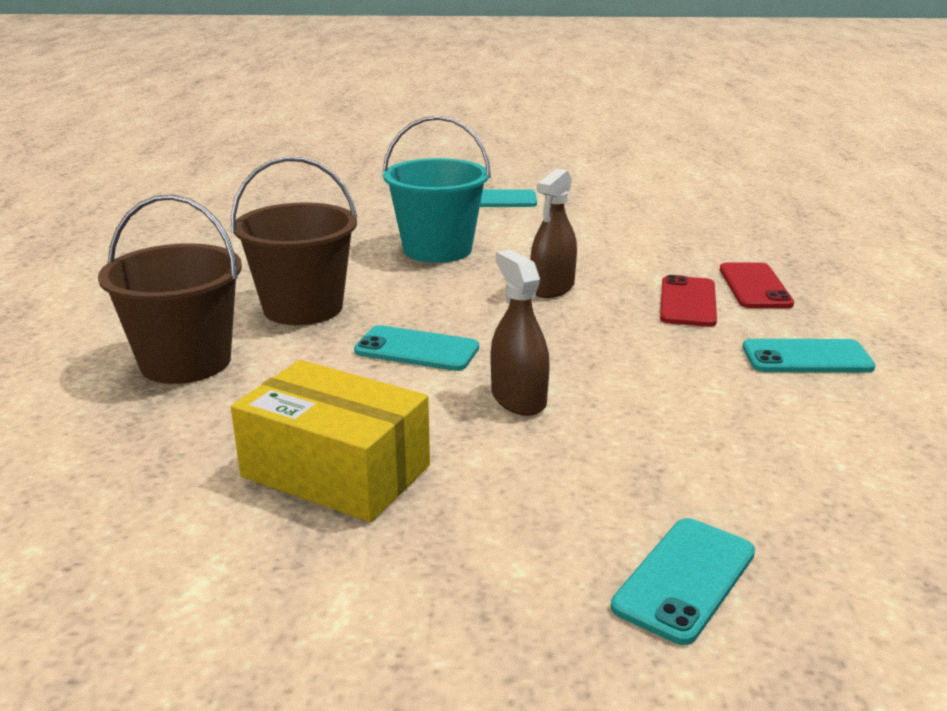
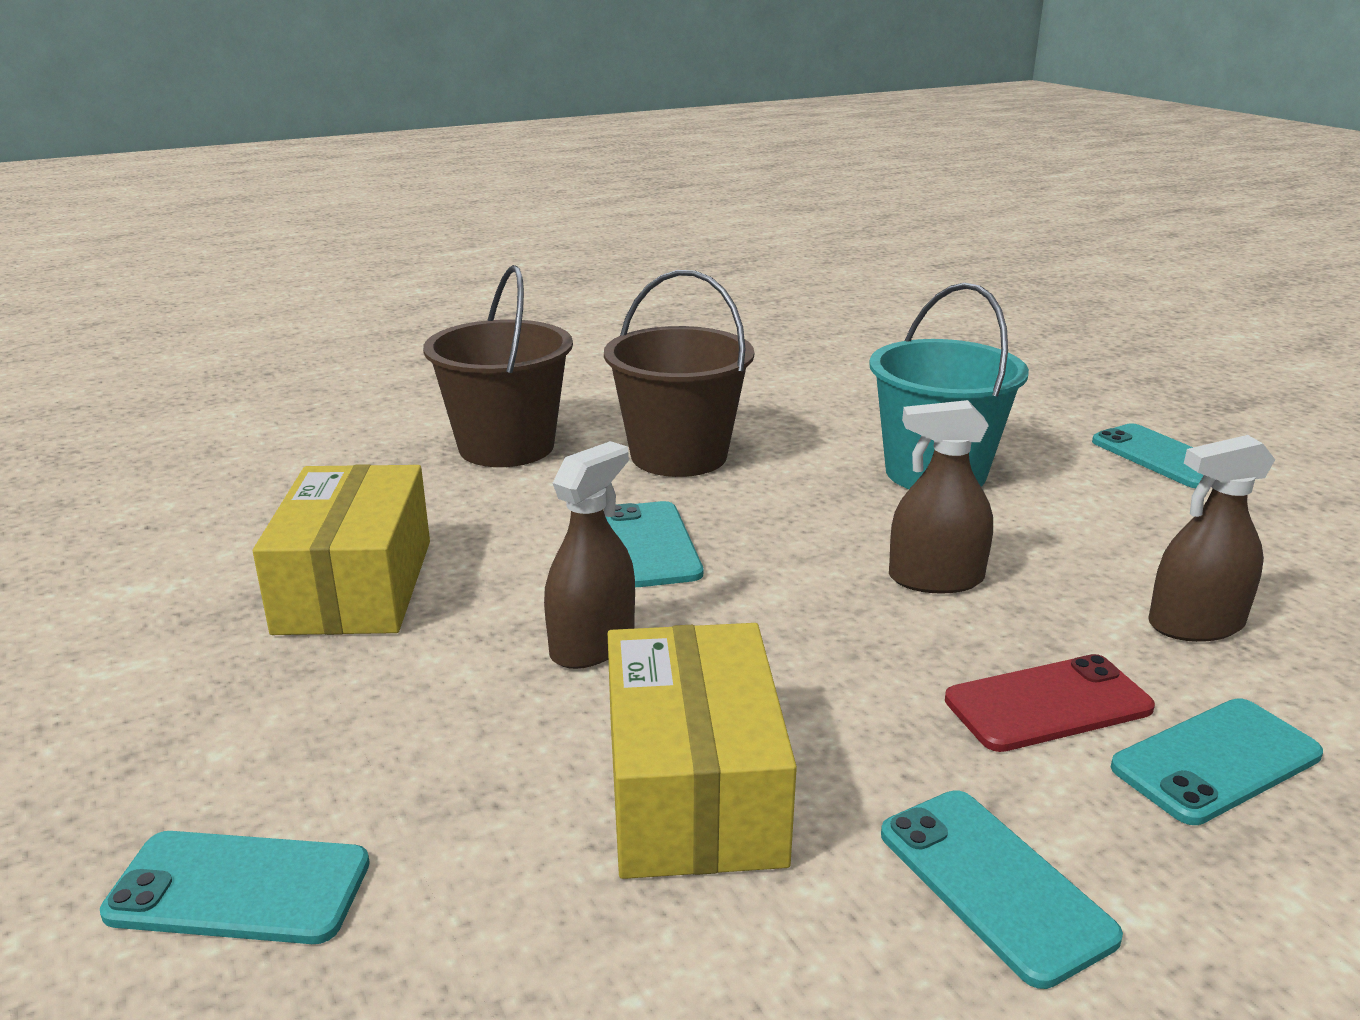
camera: 60 degrees right, 0 degrees up
red phone [720,262,794,308] -> turquoise phone [1111,698,1323,825]
none -> yellow box [608,623,797,879]
none -> brown spray bottle [1148,435,1275,642]

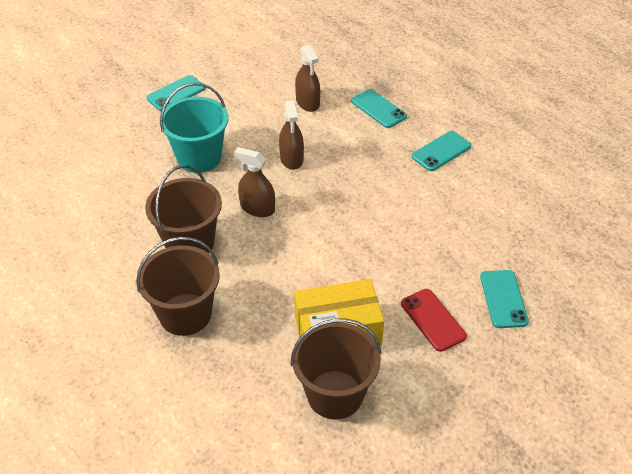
camera: 100 degrees left, 20 degrees up
brown spray bottle [544,441,635,669] -> brown spray bottle moved to [234,147,275,217]
turquoise phone [605,501,703,587] -> none
yellow box [608,623,797,879] -> none
red phone [945,654,1155,752] -> red phone moved to [401,289,467,352]
none -> brown bucket [291,319,381,419]

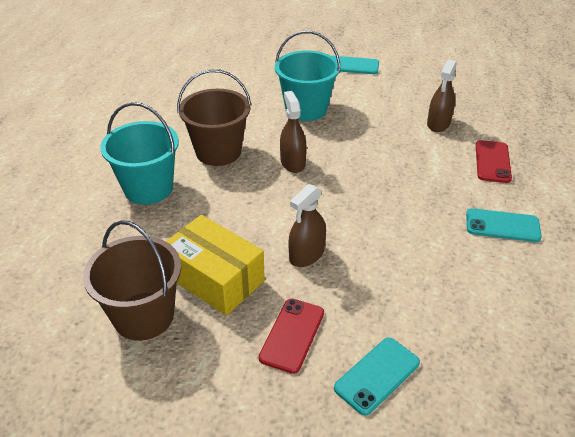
camera: 50 degrees right, 5 degrees down
brown bucket [136,237,220,336] -> turquoise bucket [100,102,179,205]
brown spray bottle [279,100,304,170] -> brown spray bottle moved to [288,184,326,267]
turquoise phone [351,89,407,128] -> red phone [476,140,512,183]

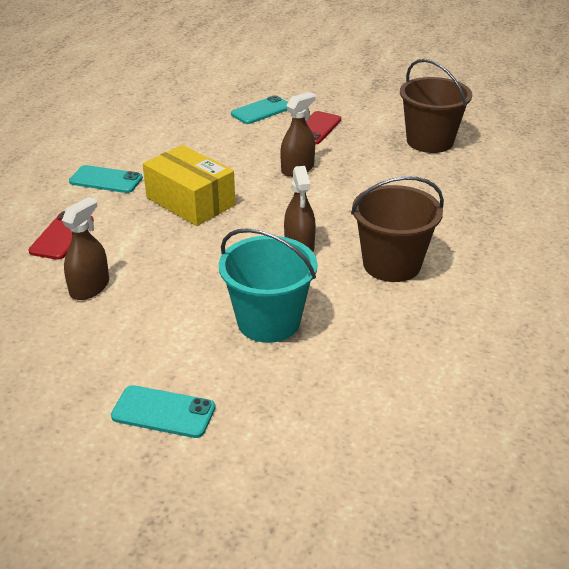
camera: 175 degrees left, 5 degrees down
turquoise bucket [100,102,179,205] -> none
yellow box [166,215,265,316] -> yellow box moved to [143,145,235,226]

